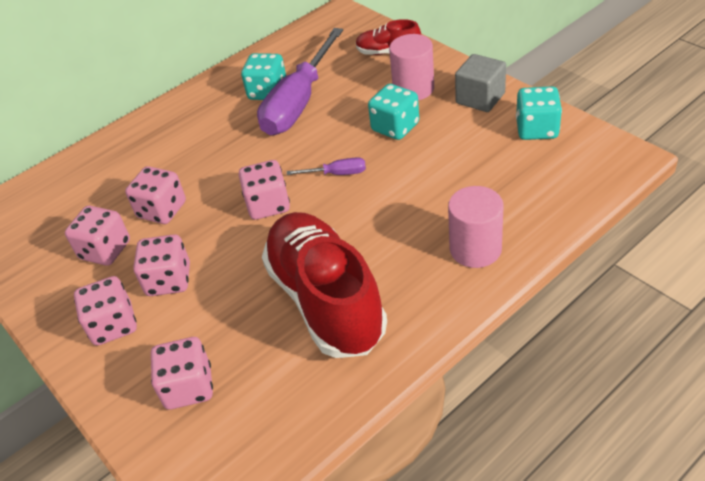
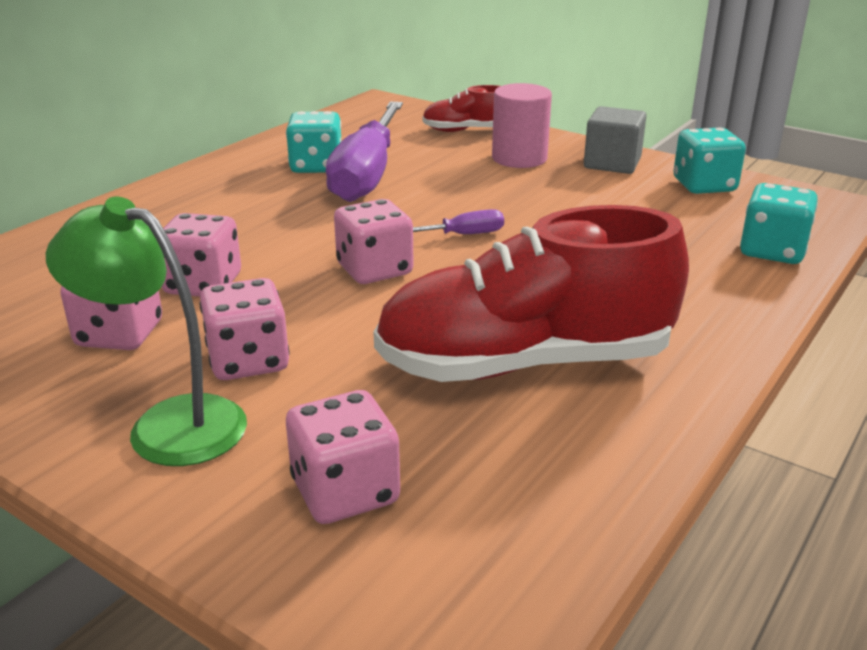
camera: 20 degrees left, 15 degrees down
pink dice [74,276,137,346] -> green lamp [46,197,247,466]
red shoe [262,212,387,358] -> red shoe turned 60 degrees counterclockwise [373,205,689,382]
turquoise dice [368,84,419,140] -> turquoise dice moved to [740,183,818,264]
pink cylinder [448,186,504,268] -> none

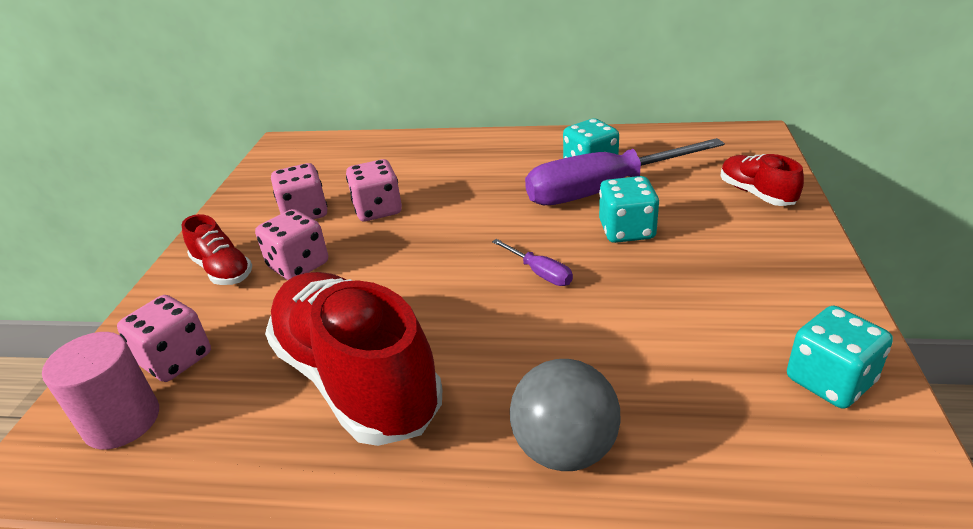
camera: 65 degrees right, 5 degrees up
green lamp [46,197,247,466] -> red shoe [182,214,252,285]
pink dice [334,199,413,284] -> none
pink cylinder [492,83,552,168] -> pink cylinder moved to [42,332,159,449]
grey cube [584,106,647,174] -> none
turquoise dice [740,183,818,264] -> turquoise dice moved to [599,176,659,243]
none -> grey ball [510,359,621,471]

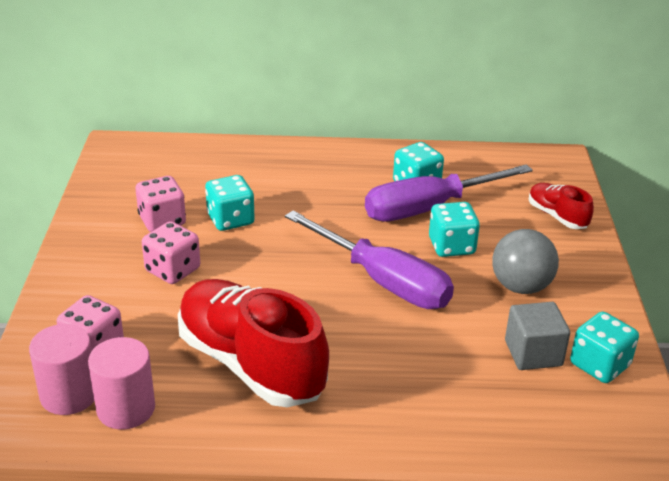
camera: 10 degrees left, 0 degrees up
red shoe [182,214,252,285] -> none
pink dice [346,159,402,221] -> turquoise dice [205,175,255,231]
purple screwdriver [492,239,573,286] -> purple screwdriver [285,211,454,309], size x2.41
grey ball [510,359,621,471] -> grey ball moved to [492,229,559,294]
none -> pink cylinder [88,337,155,429]
none -> grey cube [505,302,570,370]

